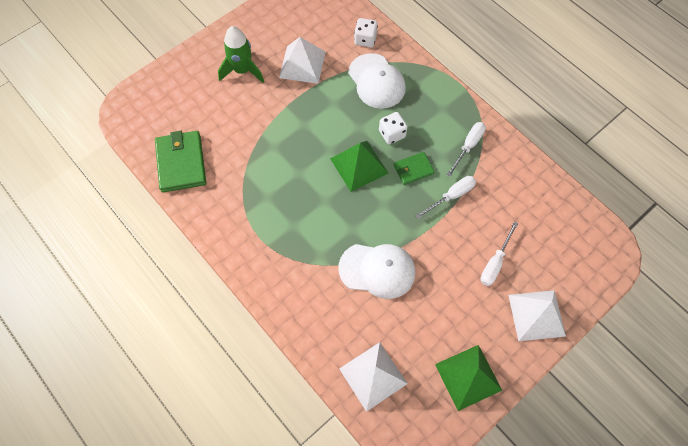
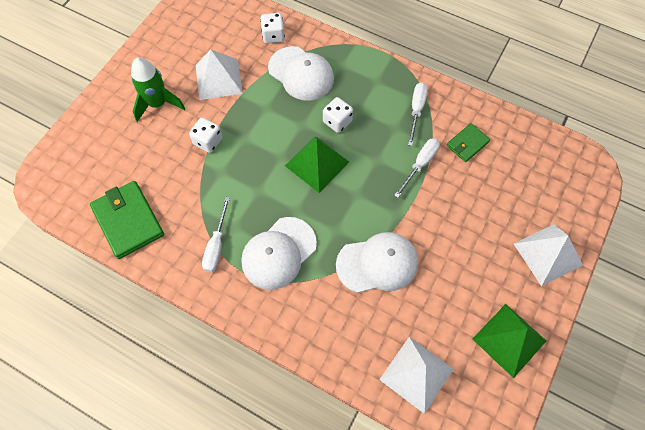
camera: 20 degrees left, 0 degrees up
green wallet [394,152,434,185] -> green wallet moved to [447,123,490,162]
white screwdriver [480,221,518,286] -> white screwdriver moved to [202,197,230,272]
none -> white dice [189,118,223,153]
none -> white cap [241,217,317,290]

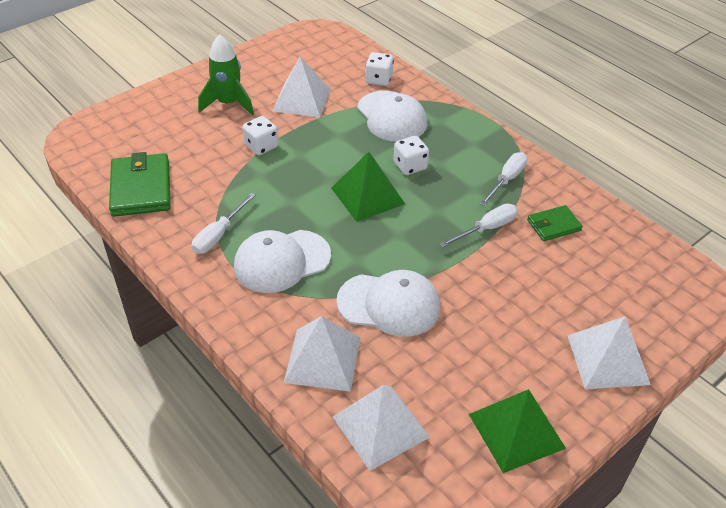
camera: 20 degrees right, 20 degrees down
none -> white pyramid [284,316,360,392]

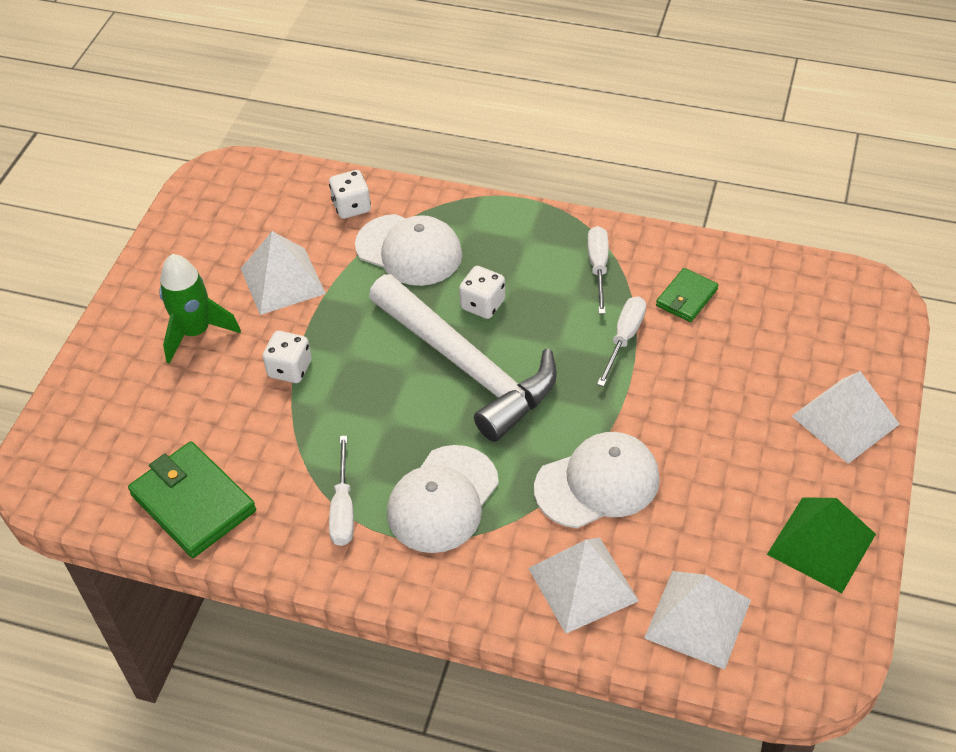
camera: 30 degrees left, 5 degrees up
green pyramid [331,152,405,222] -> white hammer [369,274,557,442]

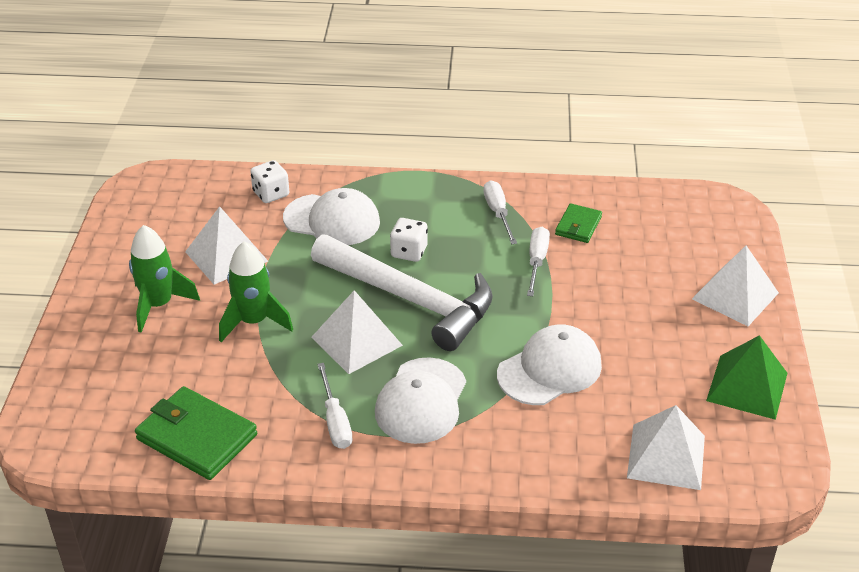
camera: 15 degrees left, 10 degrees down
white dice [263,331,312,383] -> green rocket [219,241,293,342]
white pyramid [528,537,639,634] -> white pyramid moved to [311,290,403,374]

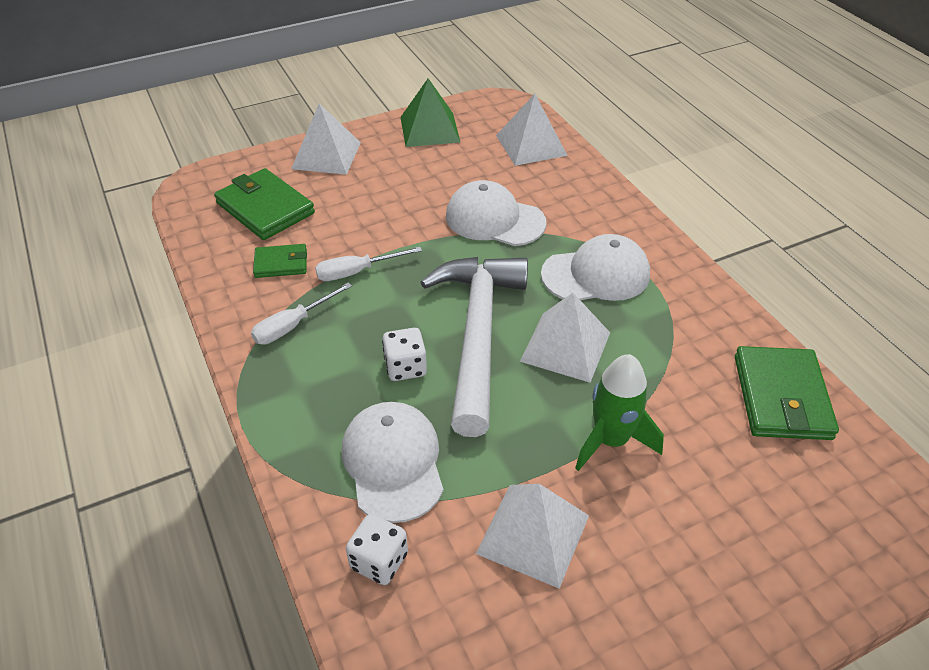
camera: 120 degrees left, 5 degrees up
green rocket [129,225,200,333] -> none
white screwdriver [317,363,352,449] -> none
none -> green wallet [214,168,315,240]

